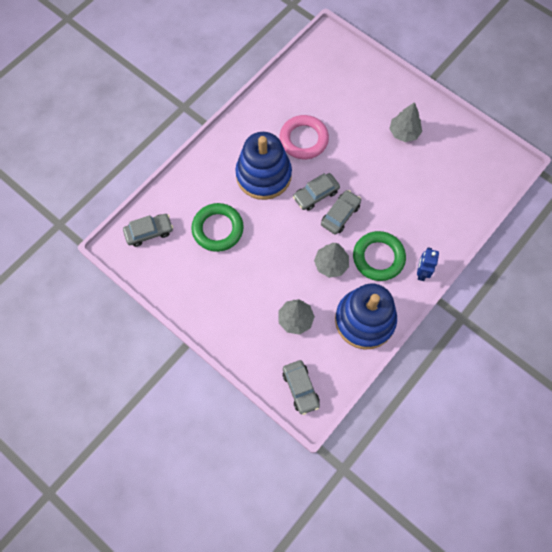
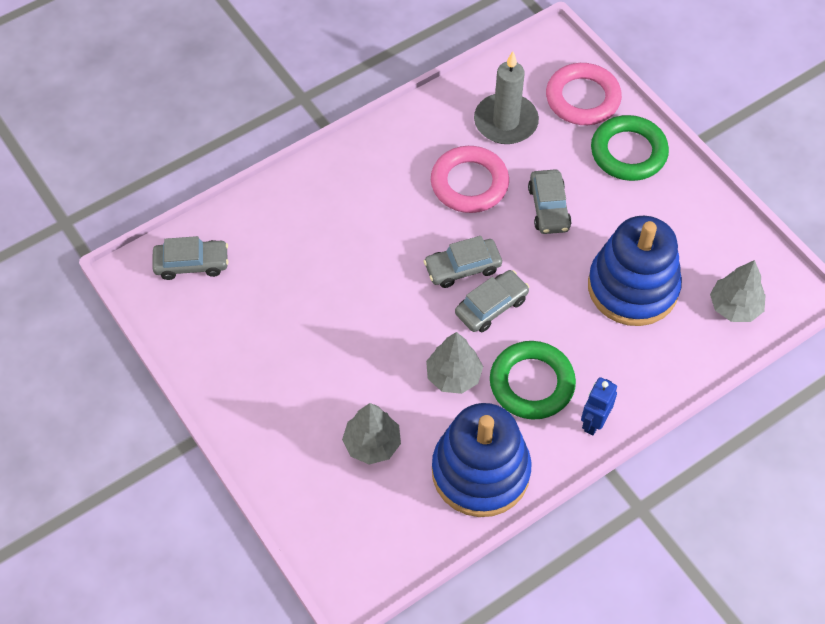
camera: 15 degrees right, 10 degrees down
green ring [191,203,244,252] -> green ring moved to [591,115,669,181]
blue stacking toy [235,132,292,200] -> blue stacking toy moved to [588,216,682,326]
grey car [283,360,320,415] -> grey car moved to [528,169,572,234]
grey tree [389,102,422,142] -> grey tree moved to [710,260,765,322]
none -> grey candle [474,51,539,144]
none -> pink ring [546,63,622,125]

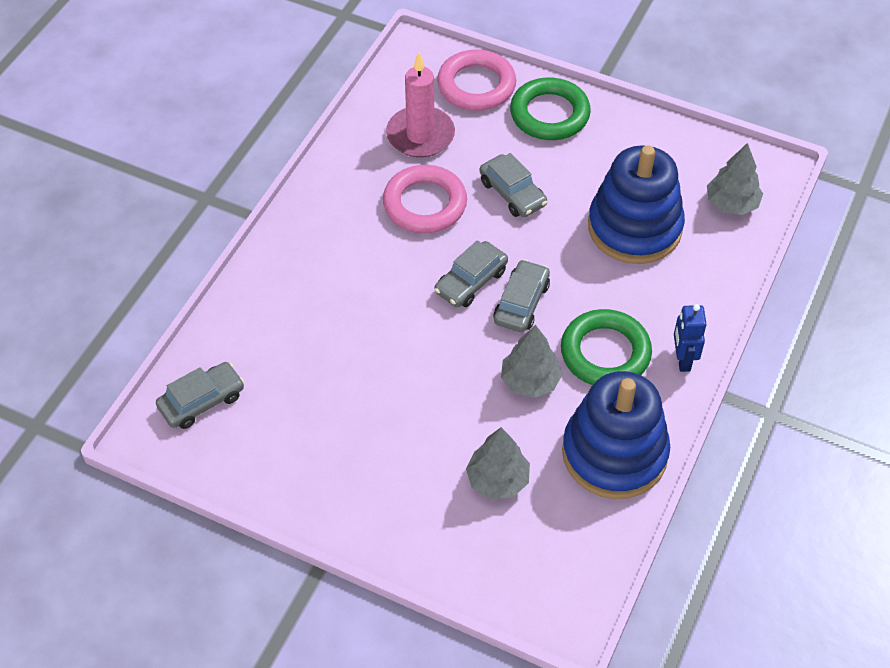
camera: 30 degrees left, 5 degrees down
grey candle [474,51,539,144] -> pink candle [386,53,455,158]

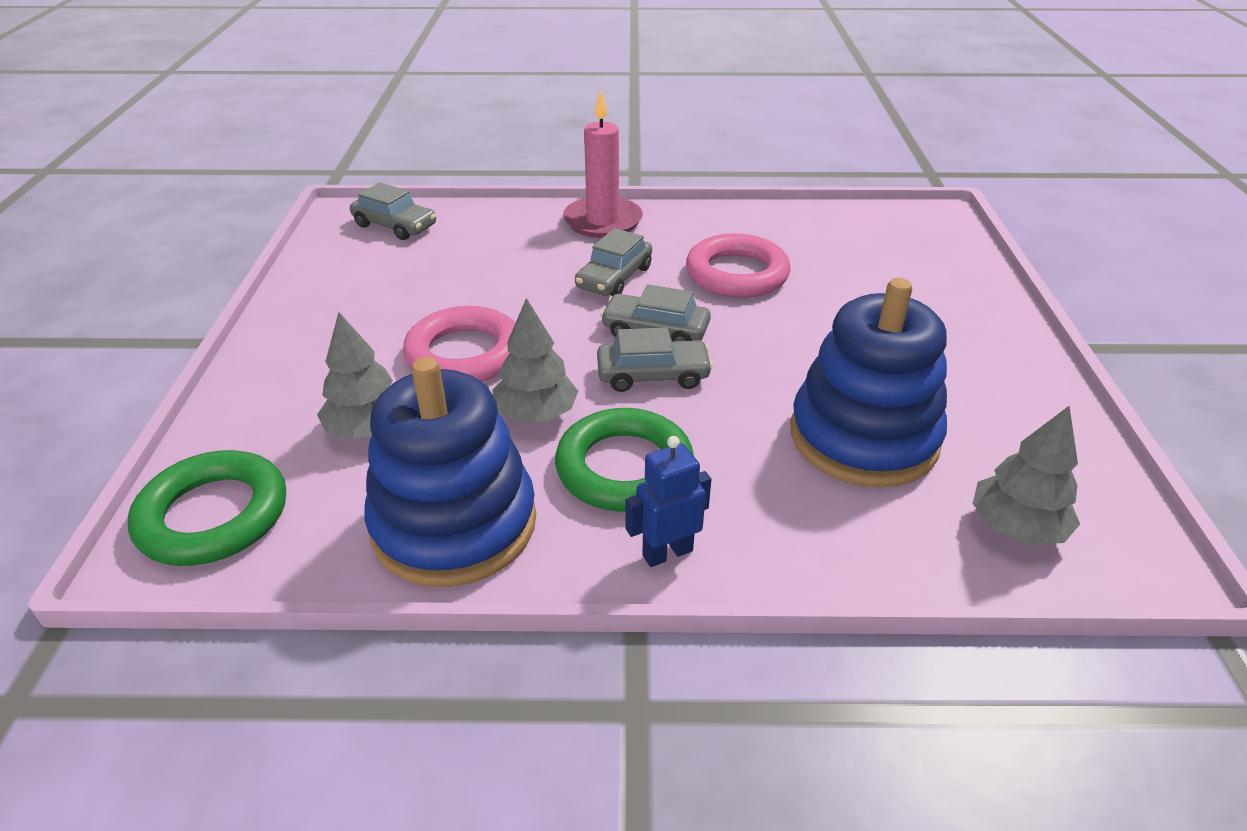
camera: 65 degrees right, 15 degrees down
pink candle [386,53,455,158] -> pink candle moved to [563,90,643,238]
pink ring [437,49,516,111] -> pink ring moved to [403,306,515,381]
grey car [480,153,547,217] -> grey car moved to [575,228,652,296]
green ring [510,77,591,140] -> green ring moved to [128,450,286,566]

